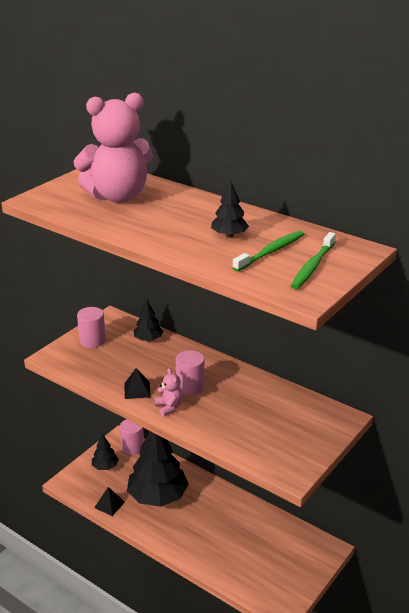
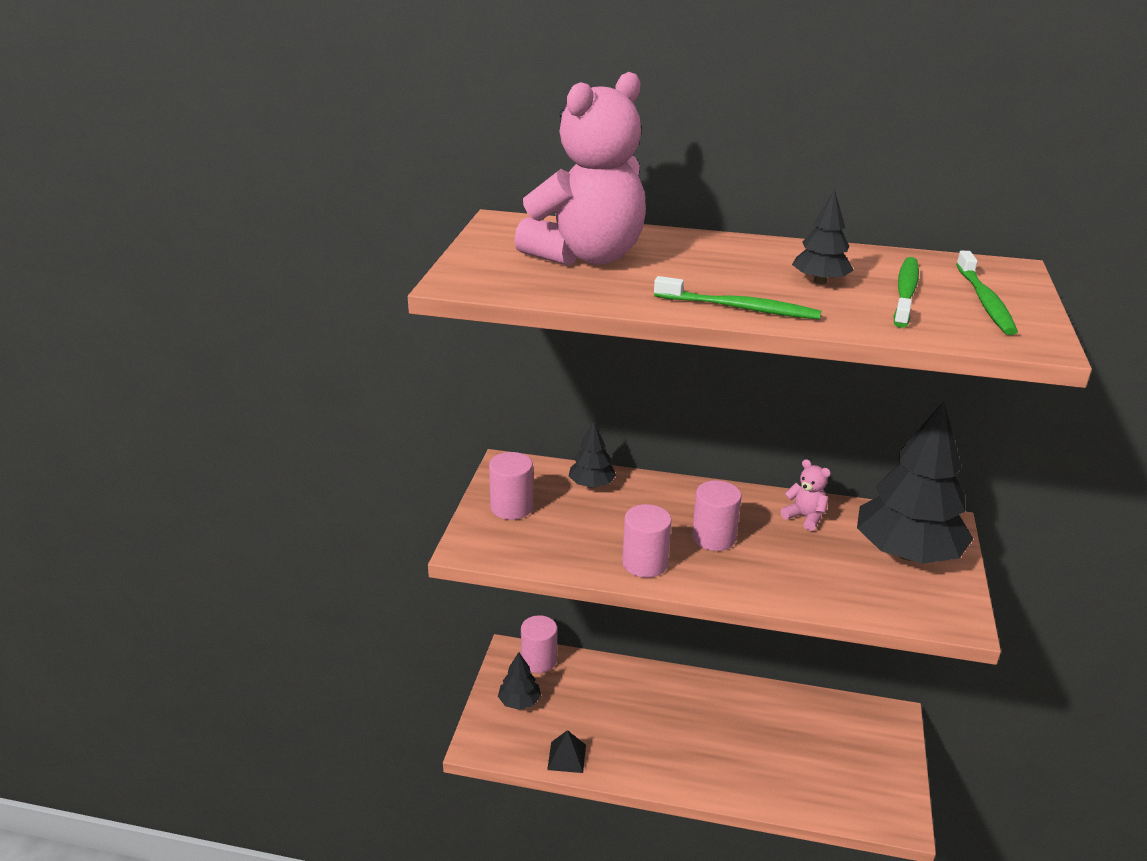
camera: 25 degrees left, 0 degrees up
black pyramid [124,368,151,399] -> pink cylinder [622,504,672,578]
black tree [127,431,189,507] -> black tree moved to [857,401,973,564]
pink teddy bear [154,368,183,416] -> pink teddy bear moved to [781,459,831,531]
none -> green toothbrush [654,276,821,319]

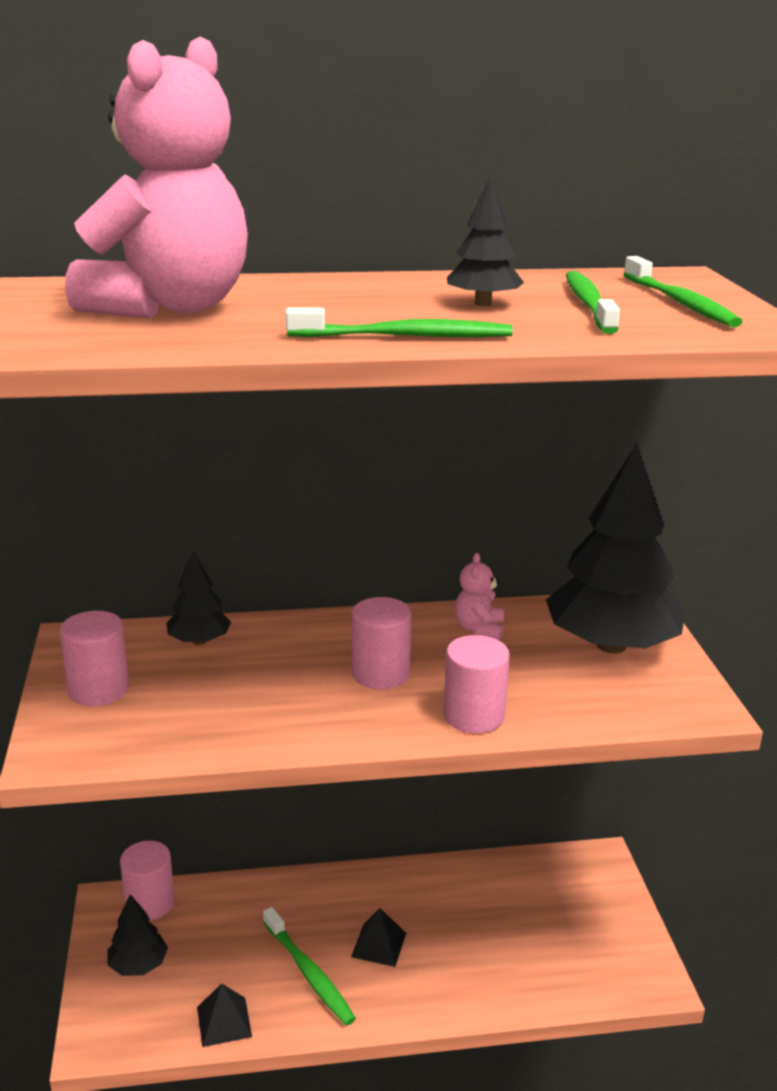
camera: 20 degrees left, 5 degrees down
pink cylinder [622,504,672,578] -> pink cylinder moved to [443,635,510,733]
pink teddy bear [781,459,831,531] -> pink teddy bear turned 105 degrees counterclockwise [455,553,504,641]
none -> green toothbrush [263,907,356,1025]
none -> black pyramid [351,908,406,967]

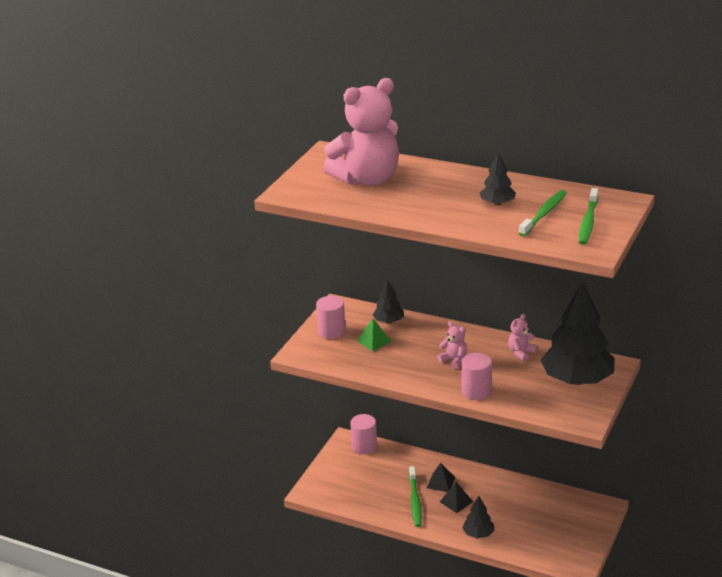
camera: 35 degrees right, 5 degrees up
black tree [108,894,168,976] -> black tree moved to [462,496,494,538]
black pyramid [197,983,252,1047] -> black pyramid moved to [427,463,455,492]
green toothbrush [286,307,513,337] -> none
pink cylinder [352,597,411,689] -> pink teddy bear [437,322,467,369]
none -> green pyramid [357,319,392,351]

